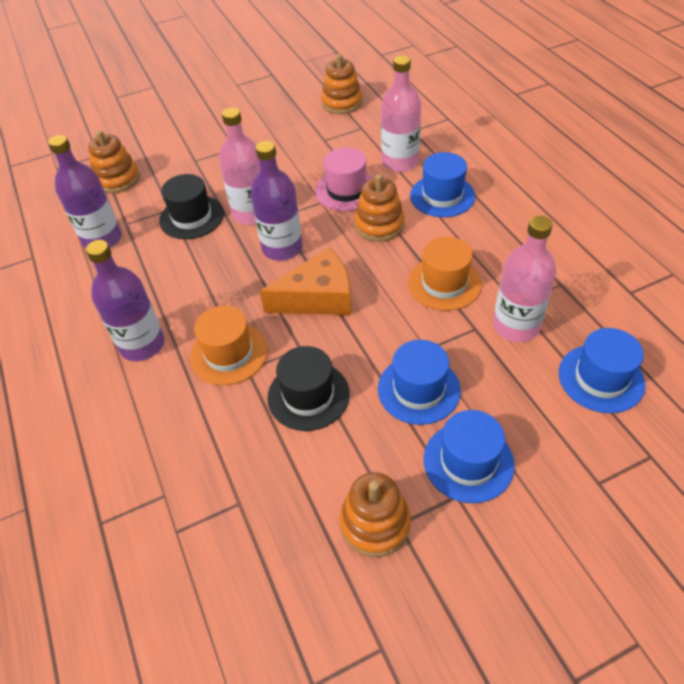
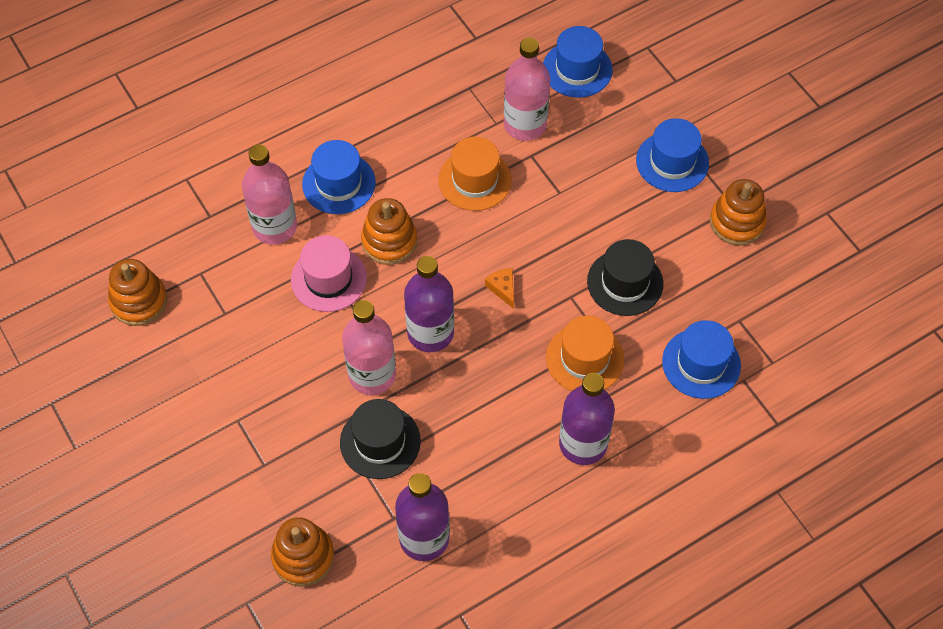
camera: 100 degrees left, 10 degrees up
orange cheese [260,248,352,315] -> orange cheese [485,268,514,309], size x0.43
blue hat [378,340,461,425] -> blue hat moved to [662,320,741,399]

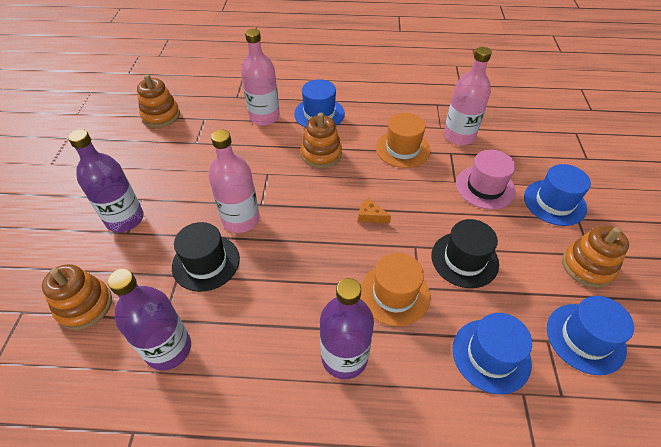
camera: 35 degrees right, 10 degrees down
pink hat [291,235,367,312] -> pink hat moved to [456,150,516,210]
purple bottle [404,256,454,352] -> purple bottle moved to [68,129,144,232]
orange cheese [485,268,514,309] -> orange cheese turned 75 degrees counterclockwise [358,198,391,223]
blue hat [543,26,613,98] -> blue hat moved to [547,296,634,375]

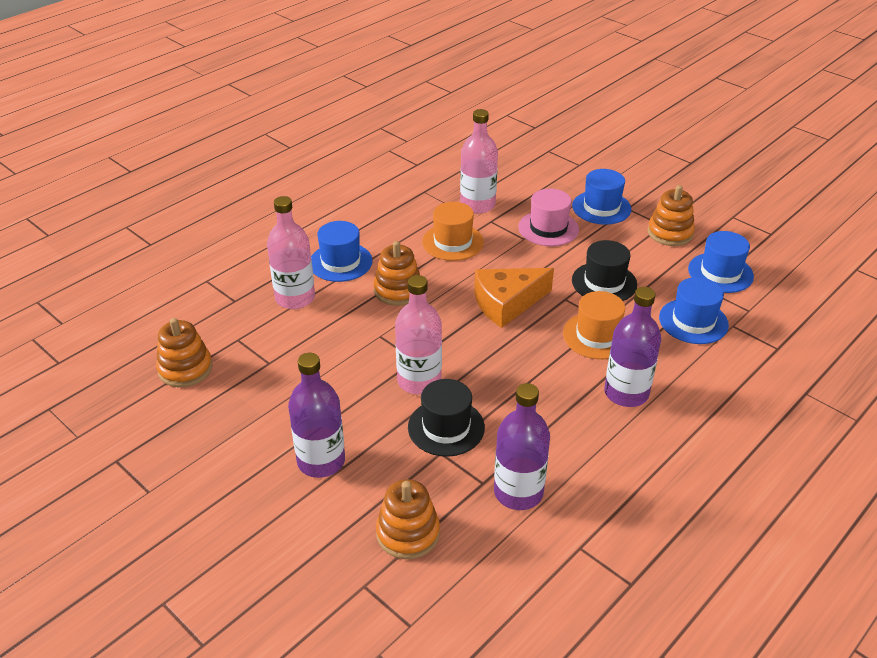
camera: 50 degrees left, 10 degrees down
orange cheese [358,198,391,223] -> orange cheese [474,268,554,328], size x2.32

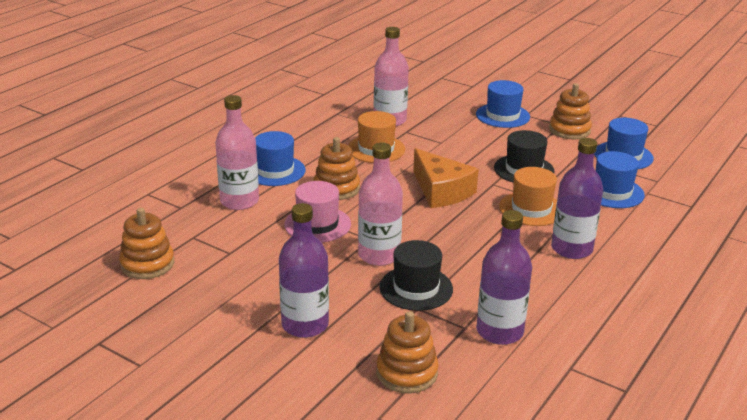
camera: 10 degrees left, 10 degrees down
orange cheese [474,268,554,328] -> orange cheese turned 90 degrees counterclockwise [413,148,479,208]
pink hat [518,189,579,246] -> pink hat moved to [284,181,351,243]

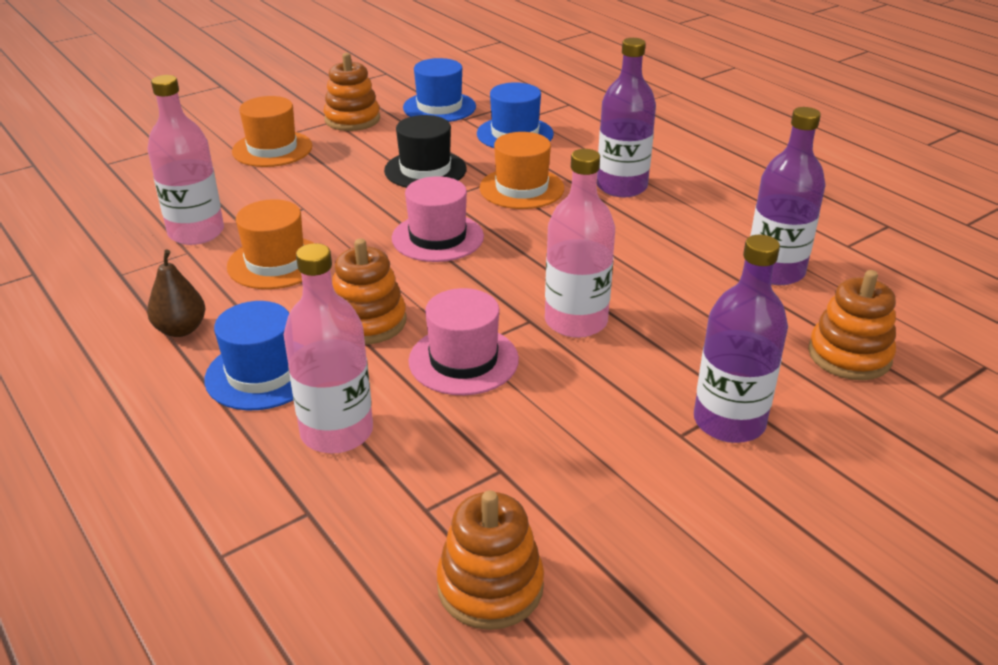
camera: 70 degrees left, 5 degrees up
black hat [379,240,453,311] -> none
orange cheese [413,148,479,208] -> pink hat [392,176,484,262]
blue hat [476,80,530,128] -> orange hat [232,96,312,167]
none -> brown pear [147,250,205,337]

